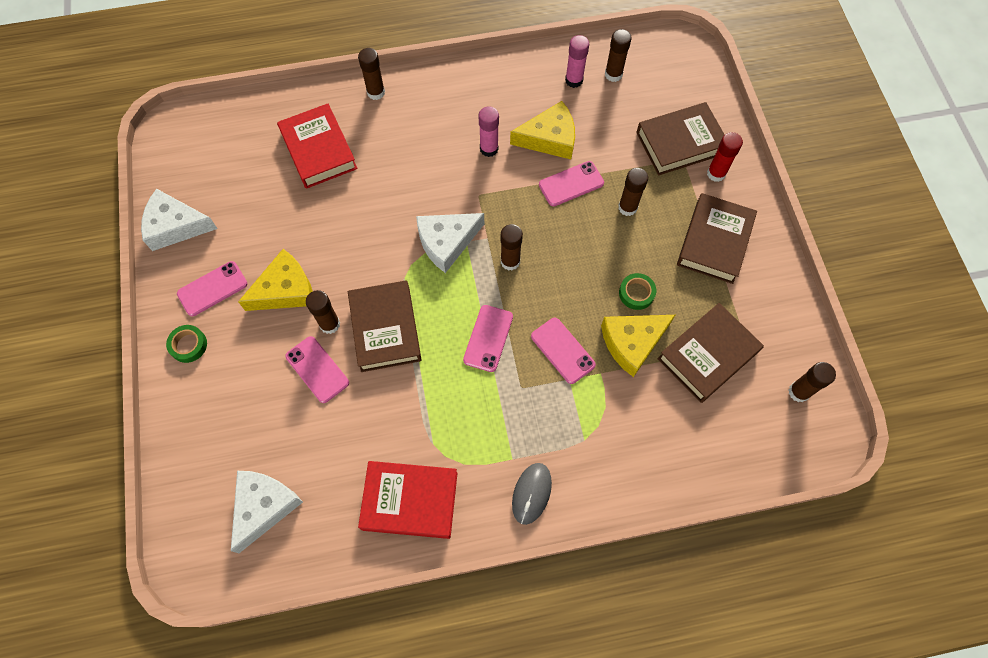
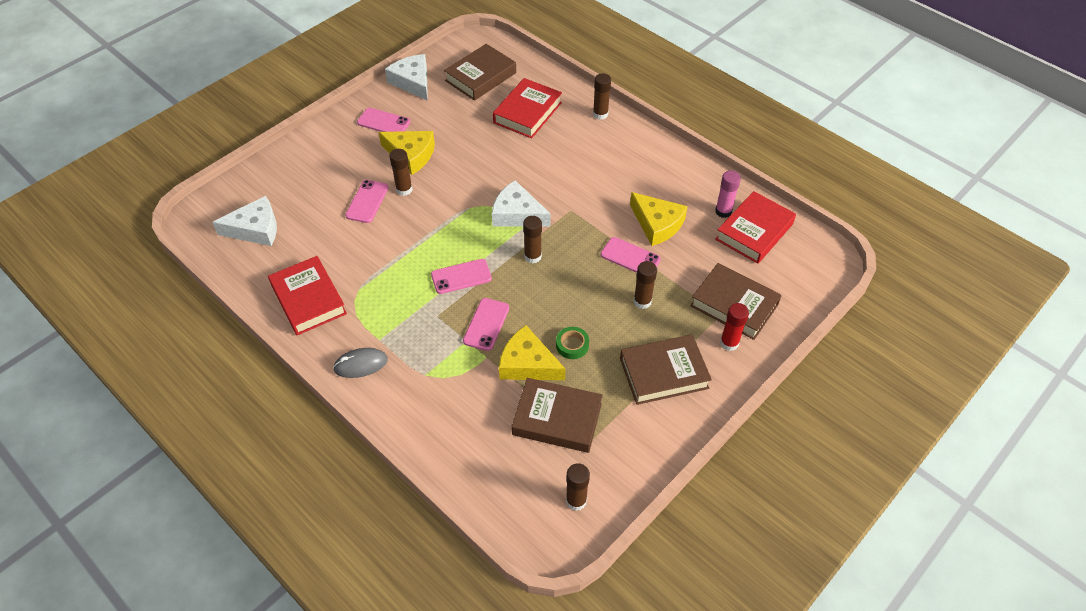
camera: 55 degrees right, 15 degrees down
green tape [166,325,207,363] -> none
brown book [348,280,421,372] -> brown book moved to [444,44,516,101]
pink glue stick [479,106,499,157] -> none
brown glue stick [605,29,632,82] -> red book [715,191,796,264]

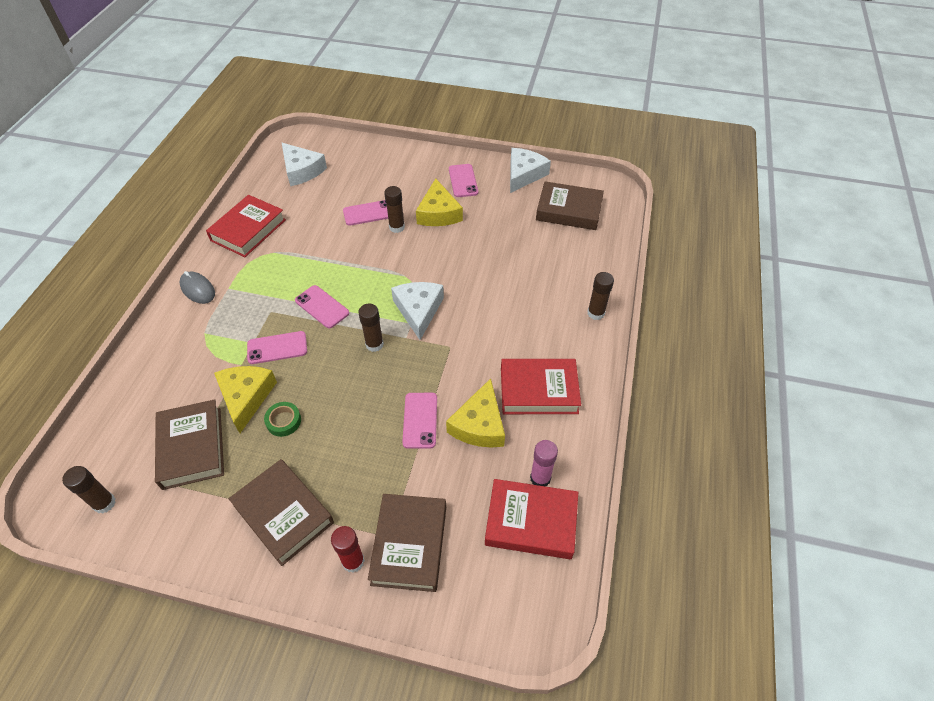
camera: 60 degrees right, 0 degrees up
red book [493,78,562,138] -> red book moved to [501,359,581,414]
brown glue stick [633,261,657,309] -> none

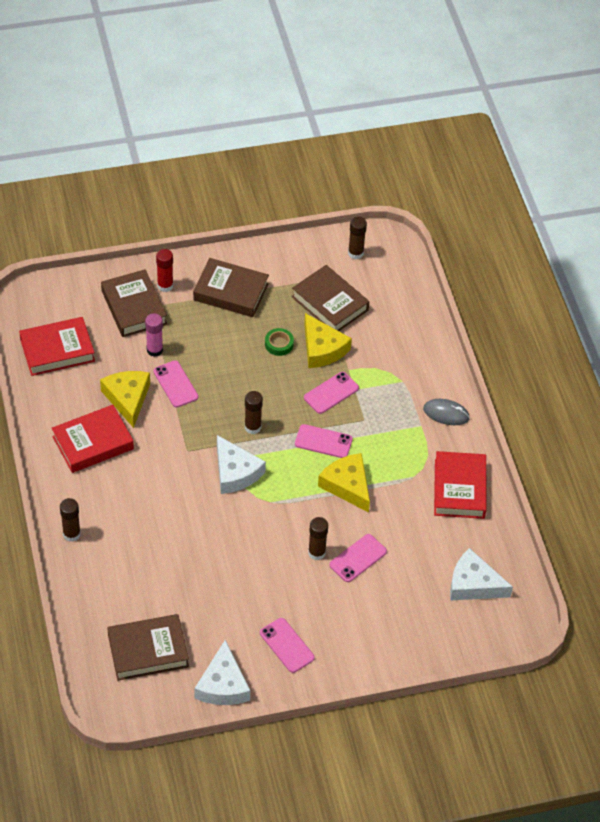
camera: 150 degrees right, 0 degrees up
yellow cheese [416,178,463,226] -> yellow cheese moved to [318,453,370,512]
pink glue stick [530,440,558,486] -> pink glue stick moved to [145,313,163,357]

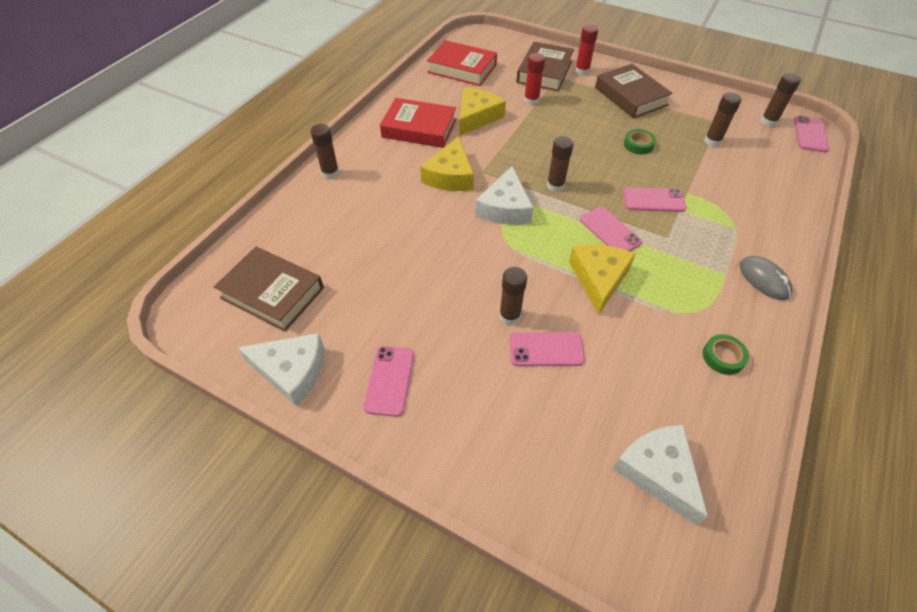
camera: 45 degrees right, 0 degrees up
pink glue stick [145,313,163,357] -> red glue stick [524,53,545,105]
pink phone [153,360,198,407] -> pink phone moved to [794,115,829,152]
white cheese [195,640,250,705] -> white cheese turned 120 degrees counterclockwise [237,333,324,407]
brown book [292,265,369,331] -> brown glue stick [704,92,742,147]
yellow cheese [304,313,352,368] -> yellow cheese moved to [420,136,474,191]
red book [434,451,487,519] -> green tape [703,334,749,375]

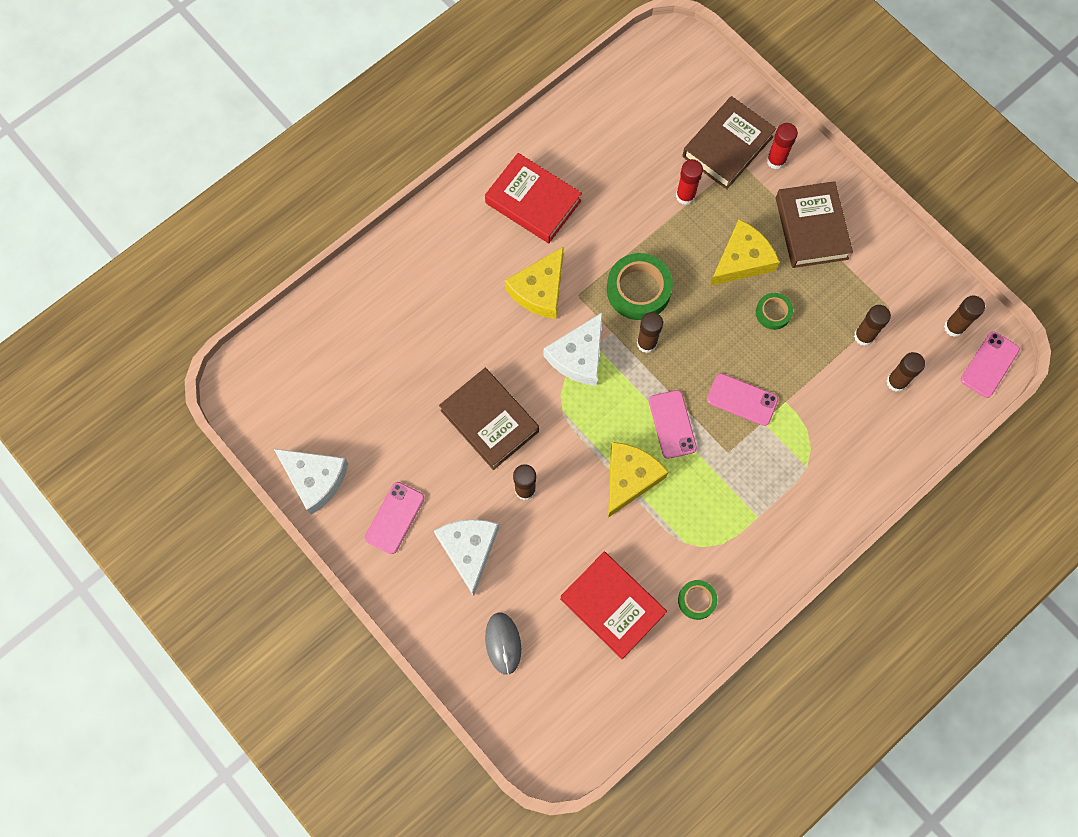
camera: 20 degrees right, 20 degrees up
brown book [214,247,324,332] -> brown book moved to [439,368,539,470]
brown glue stick [311,124,339,179] -> brown glue stick moved to [886,352,925,392]
red book [427,40,497,86] -> red book moved to [560,552,667,659]
yellow cheese [460,87,506,135] -> yellow cheese moved to [710,219,779,286]
pink phone [509,332,585,366] -> none
white cheese [613,425,708,526] -> white cheese moved to [434,519,499,596]
grey mouse [739,256,793,300] -> grey mouse moved to [485,612,521,675]
none -> green tape [607,253,673,320]

